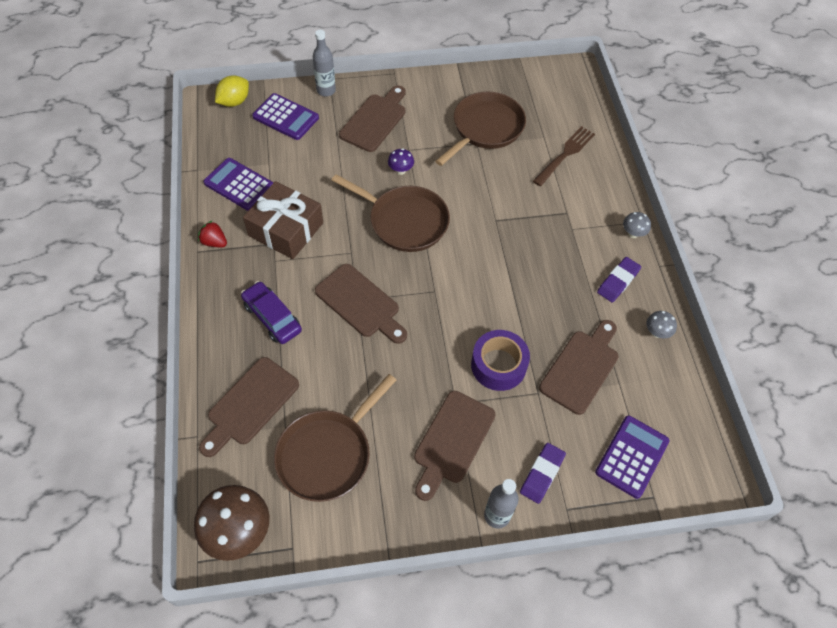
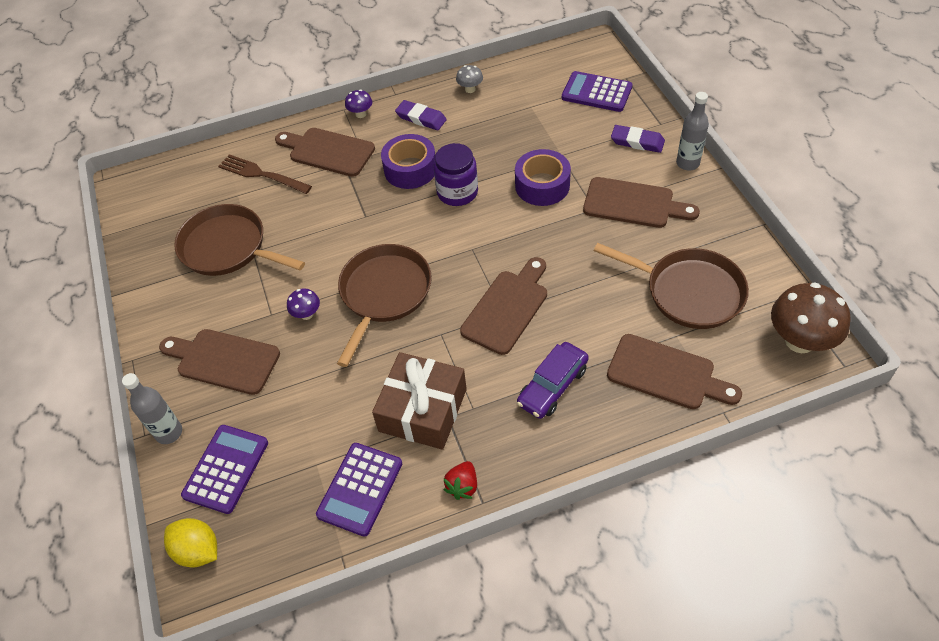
camera: 95 degrees left, 5 degrees down
brown cutting board [539,320,619,415] -> brown cutting board moved to [275,128,375,177]
grey mushroom [623,212,651,238] -> purple mushroom [345,90,372,118]
none -> purple tape [381,134,435,189]
none -> purple jar [433,143,478,206]

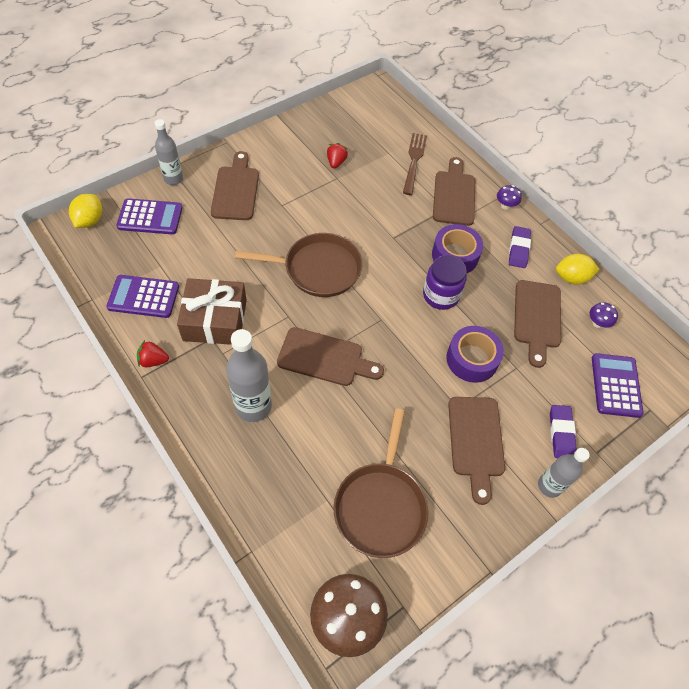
camera: 65 degrees right, 5 degrees up
brown pan [174,204,305,276] -> red strawberry [327,143,348,169]
purple mushroom [287,288,320,320] -> purple mushroom moved to [590,302,618,328]
grey mushroom [456,65,483,93] -> yellow lemon [556,254,600,284]
purple car [517,342,589,419] -> grey bottle [226,329,272,422]
brown cutting board [607,334,742,409] -> brown cutting board moved to [514,280,561,368]

